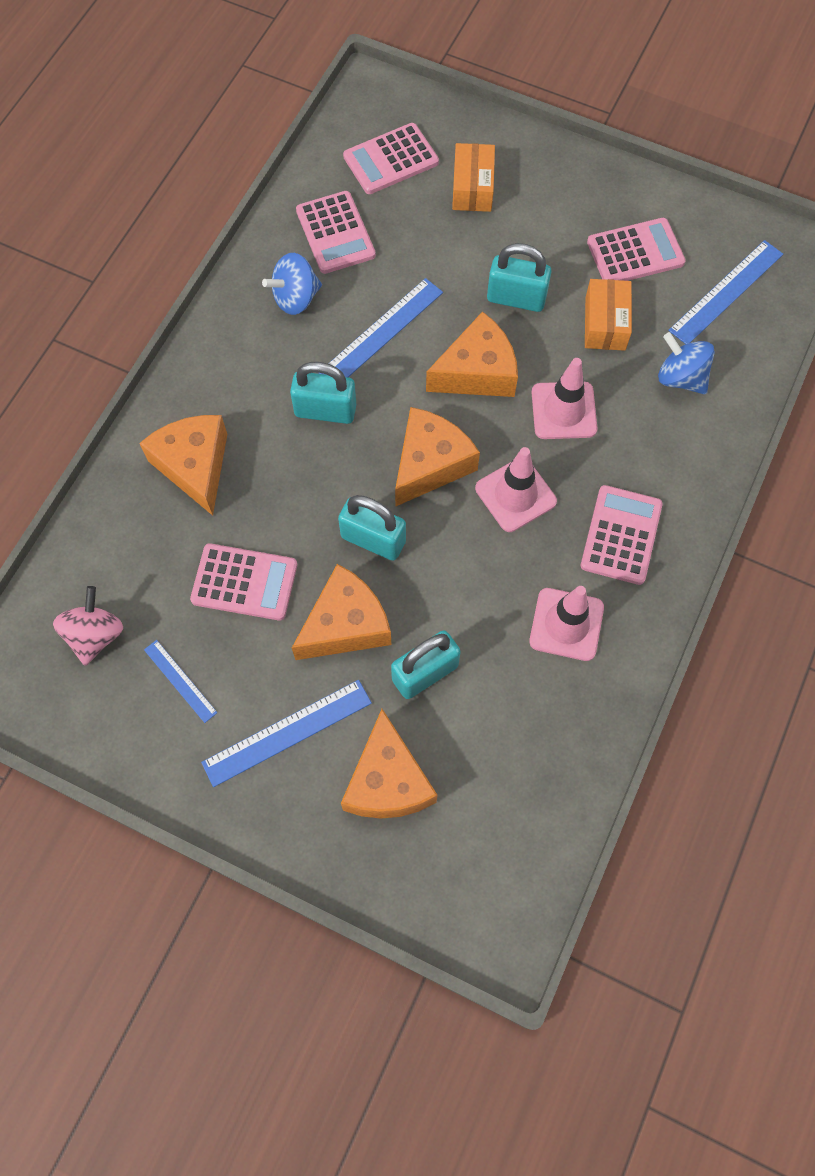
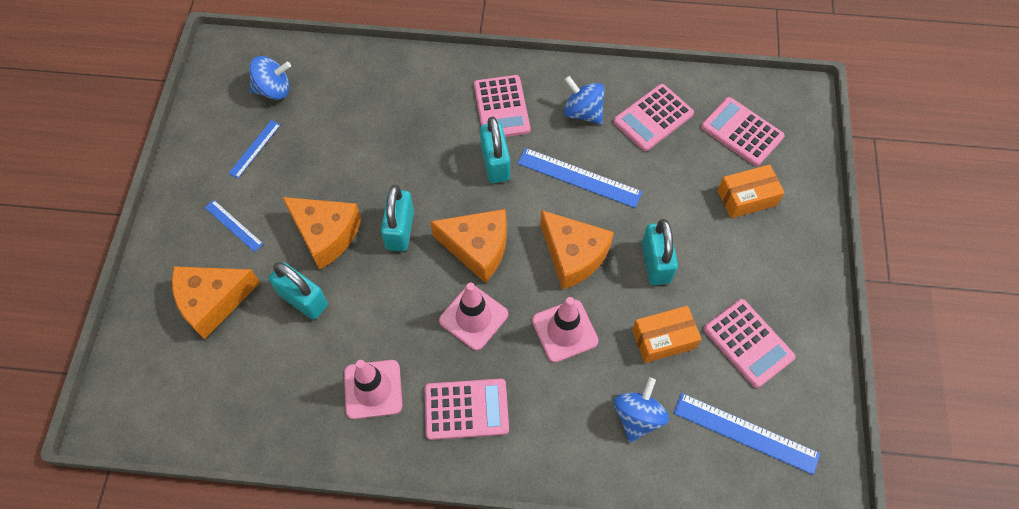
camera: 70 degrees right, 5 degrees down
pink spinning top [53,586,123,666] -> blue spinning top [249,56,291,100]
orange cheese [139,415,227,516] -> none
pink calculator [190,543,297,621] -> pink calculator moved to [474,75,530,137]
blue ruler [201,680,372,787] -> blue ruler [205,200,263,252], size x0.58

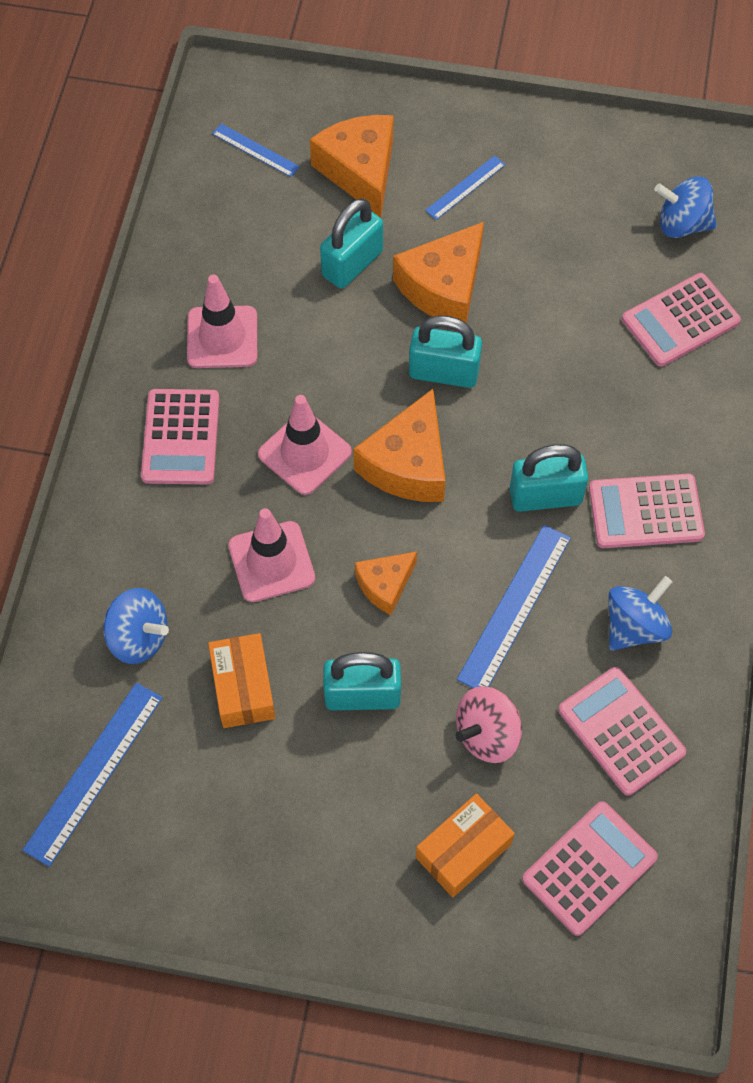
camera: 95 degrees right, 0 degrees up
blue ruler [228,120,280,178] -> blue ruler moved to [212,123,300,177]
blue spinning top [249,56,291,100] -> blue spinning top turned 105 degrees clockwise [654,176,717,238]
orange cheese [540,210,614,290] -> orange cheese [355,551,417,615], size x0.58
pink calculator [704,299,796,388] -> pink calculator moved to [622,273,741,367]
orange box [718,164,785,218] -> orange box turned 60 degrees clockwise [416,794,515,897]
none -> pink spinning top [456,686,522,763]

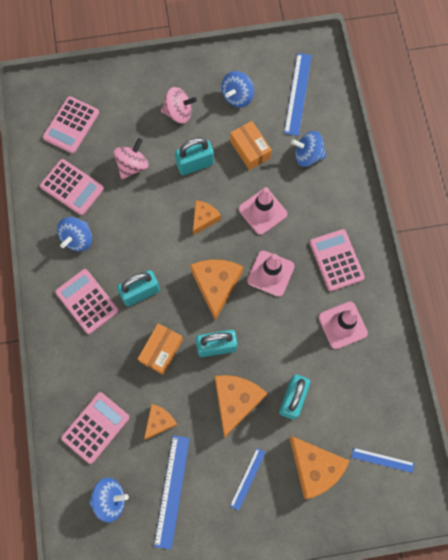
camera: 160 degrees right, 10 degrees up
orange box [416,794,515,897] -> orange box moved to [138,323,183,375]
blue ruler [457,525,571,688] -> blue ruler moved to [154,435,190,550]
pink calculator [589,474,705,548] -> pink calculator turned 105 degrees counterclockwise [55,269,119,334]
none -> orange cheese [144,404,177,440]
none -> pink spinning top [161,87,197,123]
none -> blue spinning top [221,71,254,107]

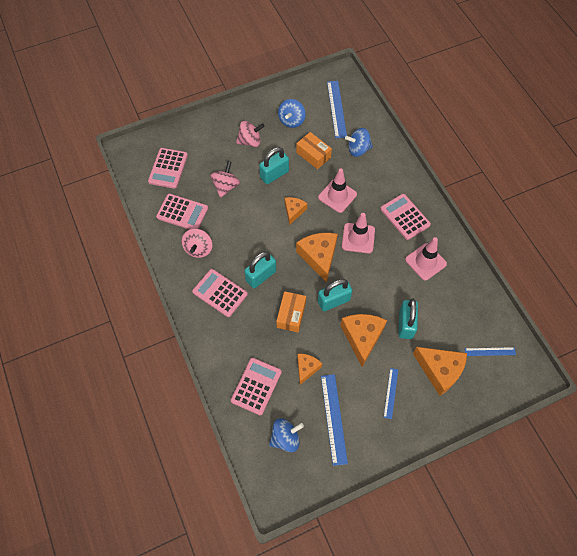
camera: 15 degrees left, 10 degrees down
blue spinning top [57,217,92,251] -> pink spinning top [182,229,212,258]

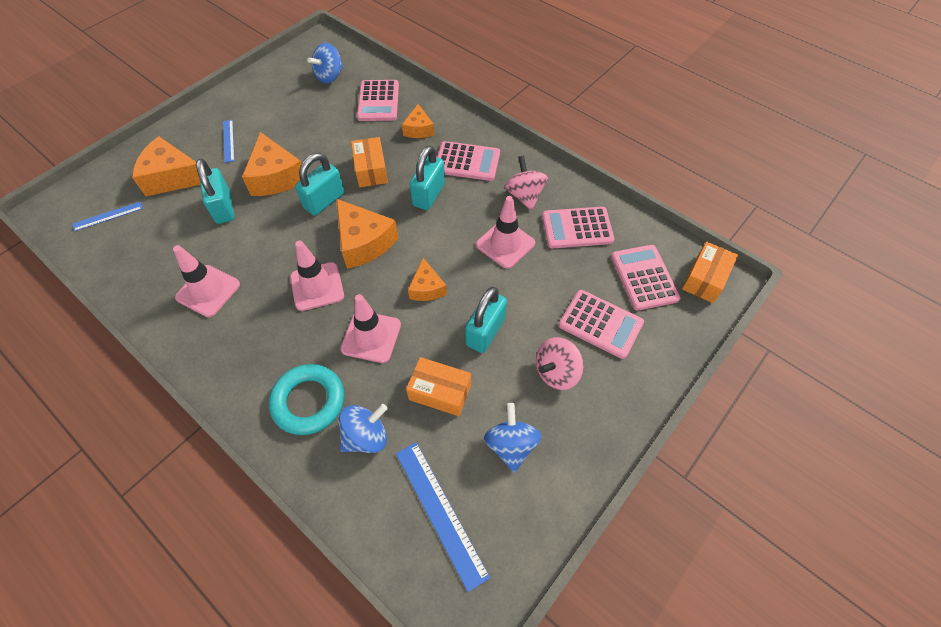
camera: 155 degrees right, 5 degrees down
pink spinning top [211,161,240,198] -> none
orange cheese [297,354,322,385] -> orange cheese moved to [402,104,434,138]
blue ruler [321,374,348,466] -> none
pink calculator [381,194,431,240] -> pink calculator moved to [559,290,644,359]
none -> turquoise ring [269,364,344,435]
none -> pink traffic cone [476,196,535,269]
none -> orange box [682,241,738,303]

